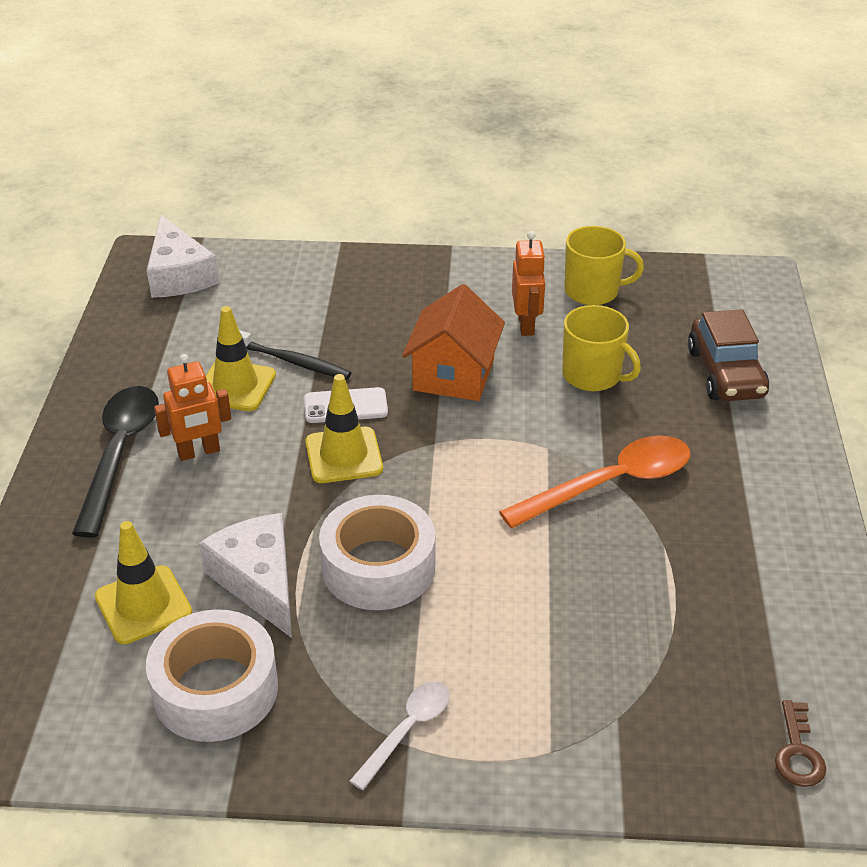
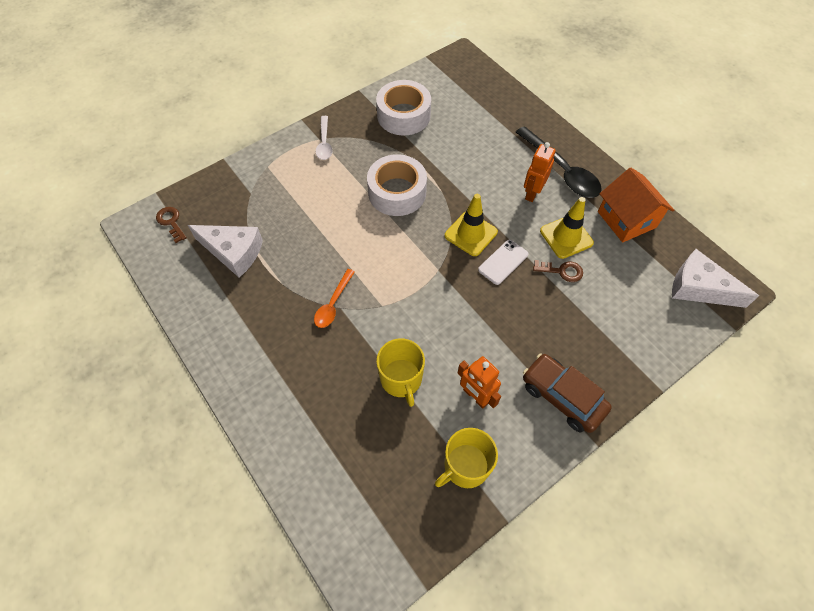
camera: 140 degrees right, 20 degrees up
yellow traffic cone [95,521,192,644] -> none
white cheese [199,513,292,638] -> white cheese moved to [188,225,263,278]
black toothbrush [239,330,351,380] -> brown key [533,260,583,282]
orange house [402,284,505,401] -> orange house moved to [598,167,674,242]
orange spoon [499,436,690,528] -> orange spoon [314,269,355,328], size x0.57
yellow mug [562,305,641,391] -> yellow mug turned 105 degrees counterclockwise [376,338,425,407]
brown car [688,309,769,401] -> brown car moved to [523,354,612,433]

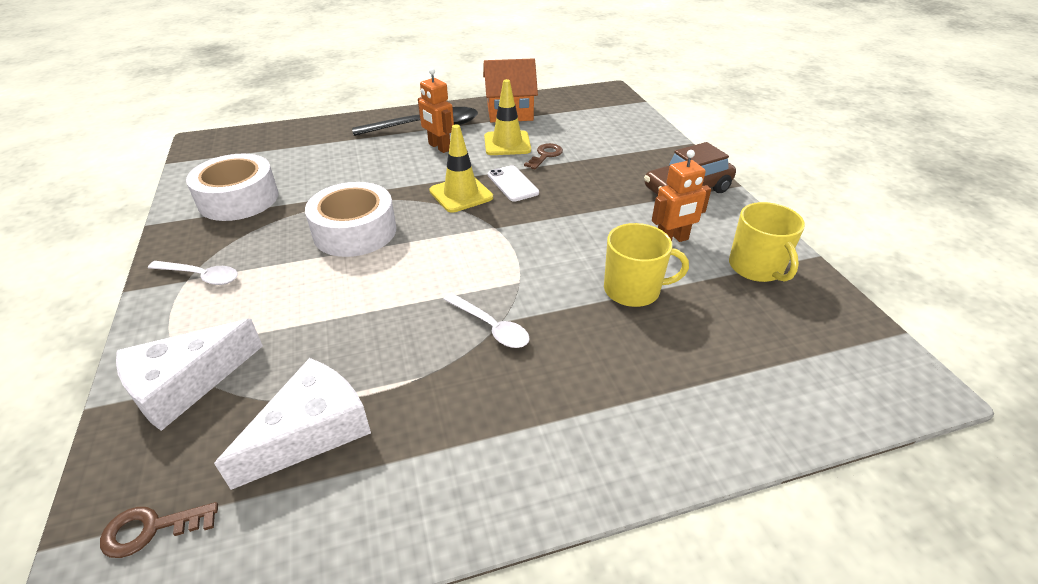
camera: 70 degrees left, 20 degrees down
orange spoon [314,269,355,328] -> white spoon [443,293,529,348]
white cheese [672,249,759,308] -> white cheese moved to [116,319,263,431]

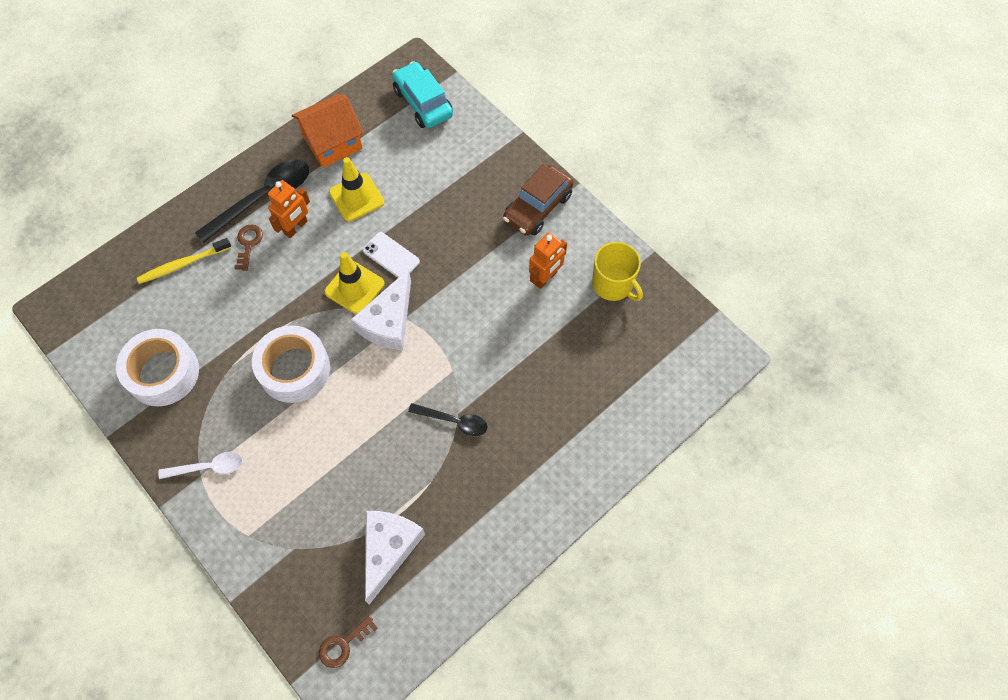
camera: 25 degrees left, 25 degrees up
white cheese [116,319,263,431] -> white cheese moved to [351,269,411,350]
orange robot [418,68,454,153] -> orange robot turned 75 degrees counterclockwise [268,180,310,238]
white spoon [443,293,529,348] -> black spoon [408,403,487,436]
brown key [524,143,563,169] -> brown key moved to [234,224,263,271]
yellow mug [604,223,689,307] -> none
none -> yellow toothbrush [137,238,232,284]
none -> turquoise car [392,61,453,128]

